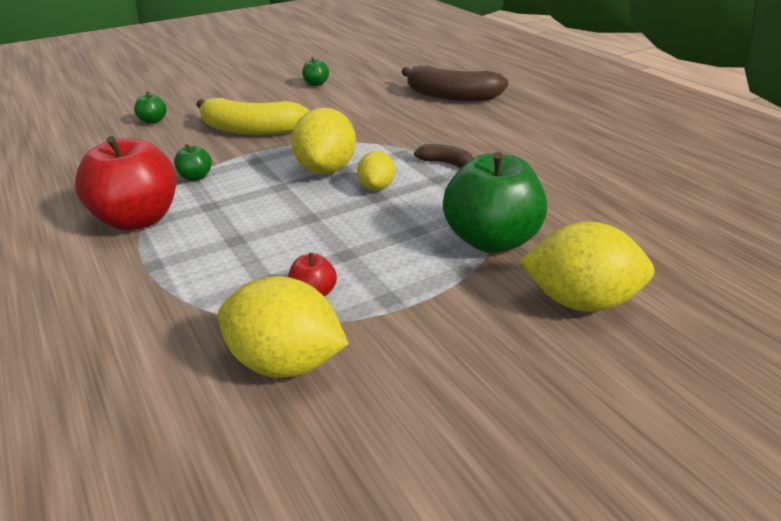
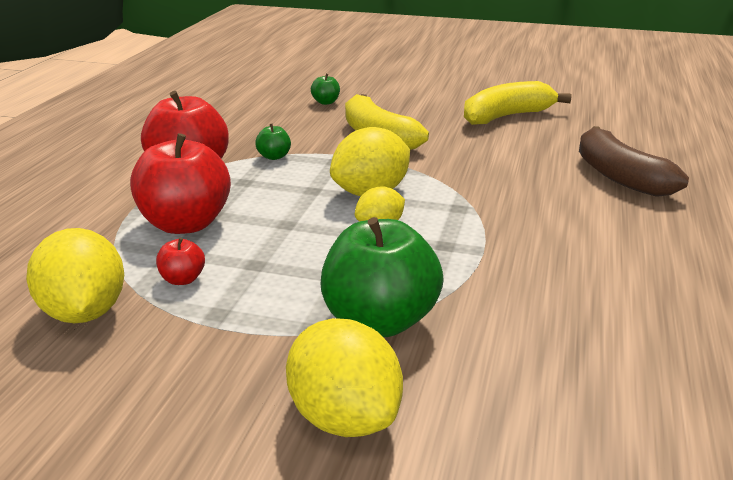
camera: 45 degrees right, 5 degrees down
green apple [302,57,329,86] -> yellow banana [464,81,572,125]
brown banana [414,144,473,168] -> none
none -> red apple [130,133,231,234]

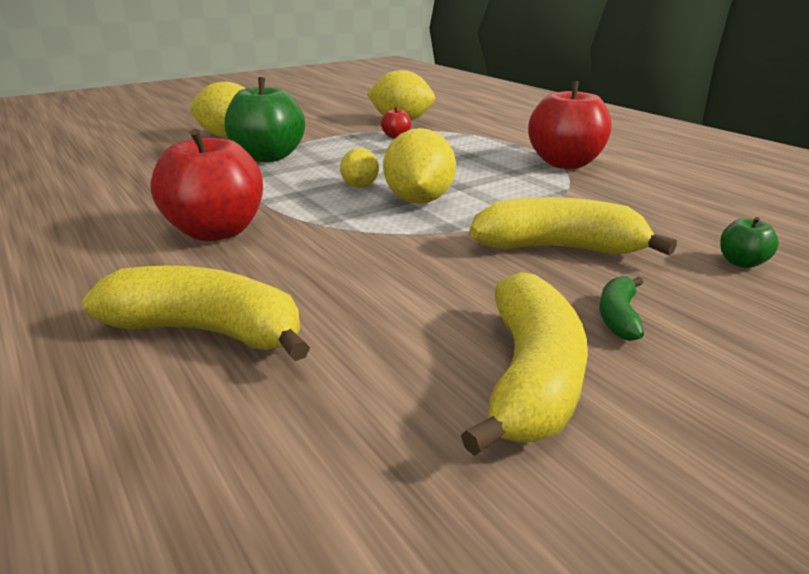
camera: 130 degrees right, 0 degrees up
red apple [130,133,231,234] -> red apple moved to [150,129,263,241]
green apple [255,124,291,160] -> none
brown banana [579,126,689,197] -> yellow banana [82,266,310,361]
none -> green banana [599,276,644,341]

